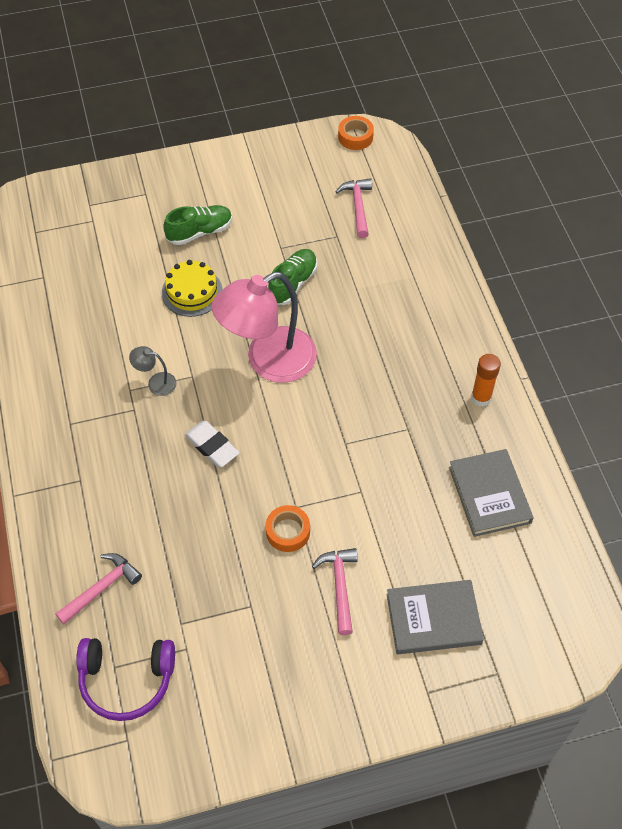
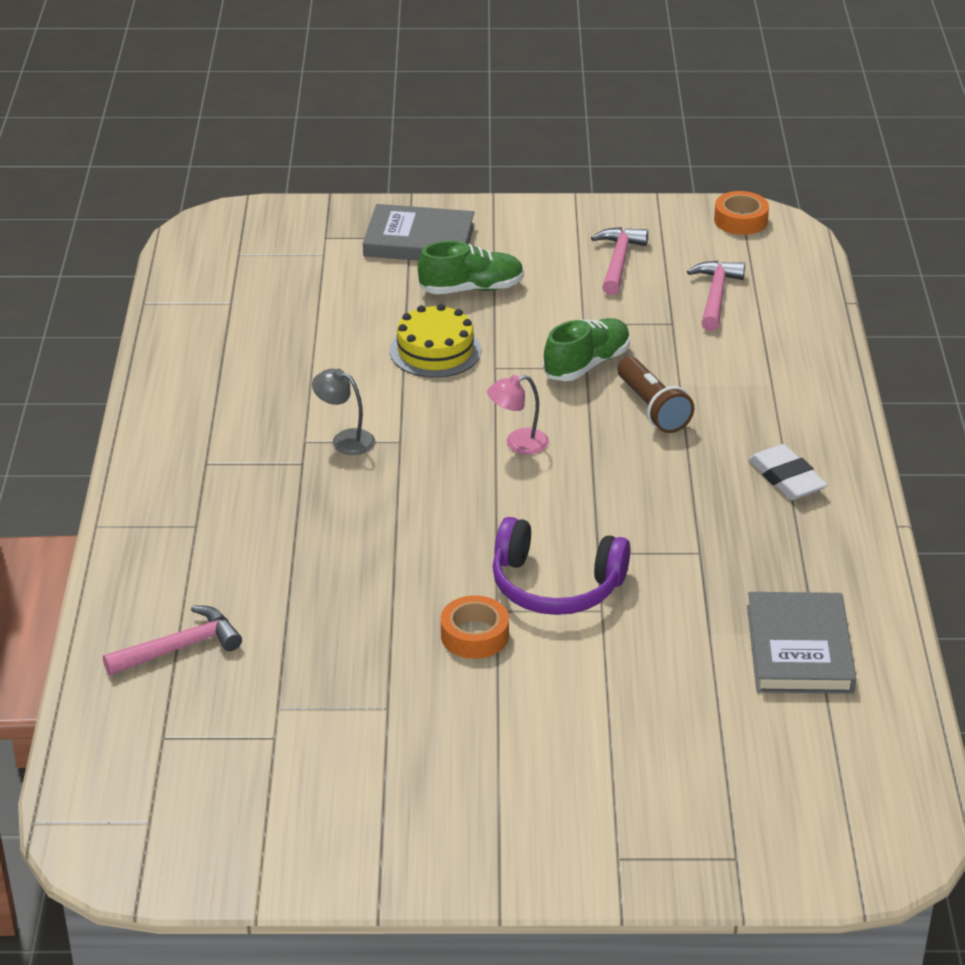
camera: 15 degrees right, 20 degrees down
purple headphones [76,638,175,721] -> purple headphones moved to [492,517,630,615]
white eraser [184,421,240,467] -> white eraser moved to [748,444,828,500]
pink lamp [212,272,317,383] -> pink lamp [487,375,549,455], size x0.41
pink hammer [312,548,358,635] -> pink hammer moved to [591,227,648,295]
grey book [387,580,484,654] -> grey book moved to [363,204,474,261]
orange glue stick [471,354,501,407] -> none
none -> brown flashlight [617,357,694,433]

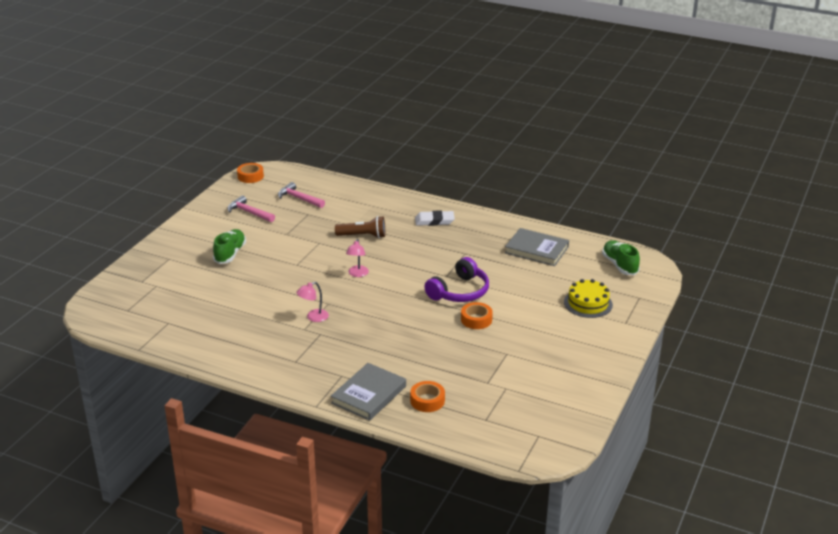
camera: 65 degrees left, 5 degrees down
pink hammer [103,605,242,675] -> orange tape [410,381,445,412]
grey lamp [312,369,375,455] -> pink lamp [296,282,329,322]
grey book [363,204,474,261] -> grey book moved to [331,363,406,421]
yellow cake [390,304,481,378] -> yellow cake moved to [564,279,613,318]
green shoe [543,318,630,381] -> green shoe moved to [602,240,640,275]

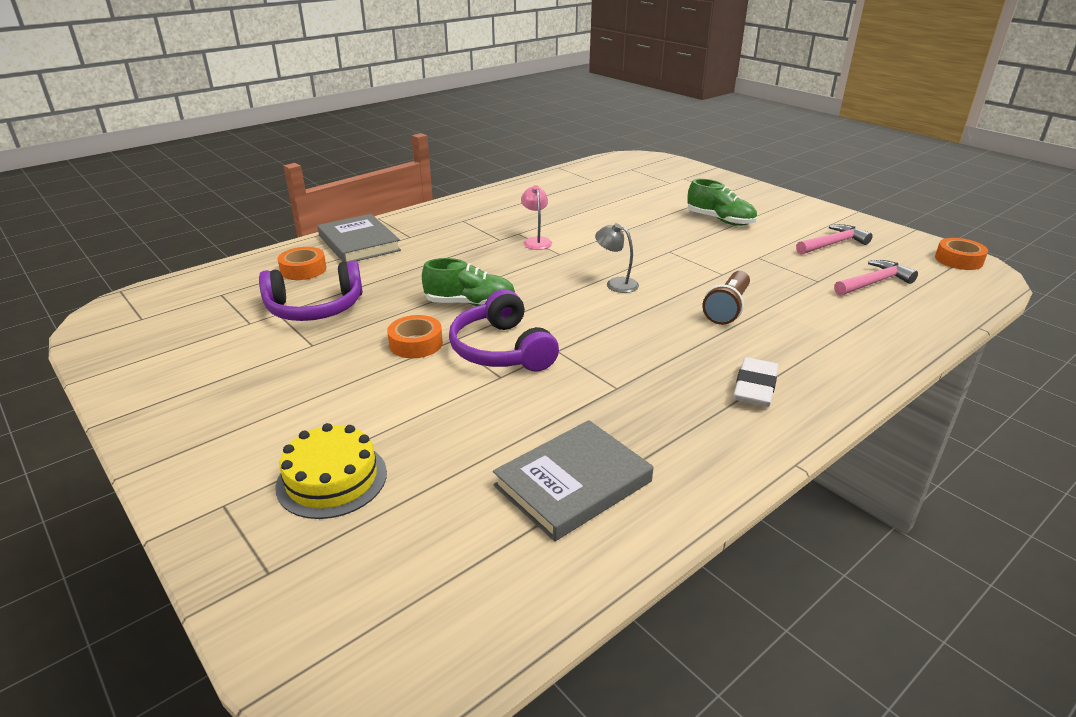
camera: 115 degrees right, 0 degrees up
pink lamp [346,239,369,277] -> grey lamp [595,223,639,293]
green shoe [602,240,640,275] -> green shoe moved to [422,258,515,306]
none -> purple headphones [259,261,363,321]

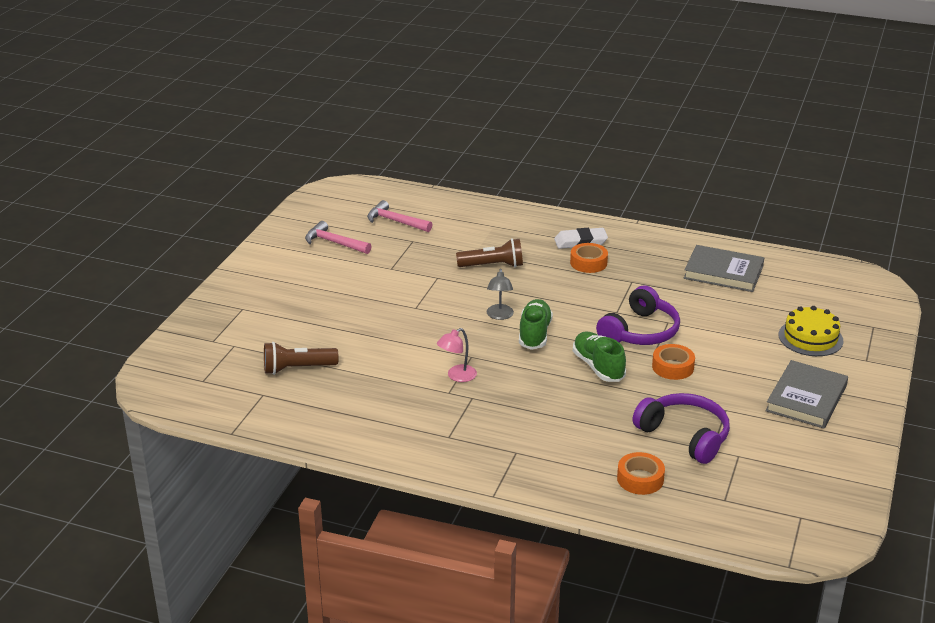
camera: 120 degrees left, 0 degrees up
grey book [317,214,401,262] -> grey book moved to [765,360,848,429]
green shoe [687,179,757,226] -> green shoe moved to [519,299,553,350]
orange tape [935,238,988,270] -> orange tape moved to [570,243,608,273]
none -> brown flashlight [264,342,339,375]

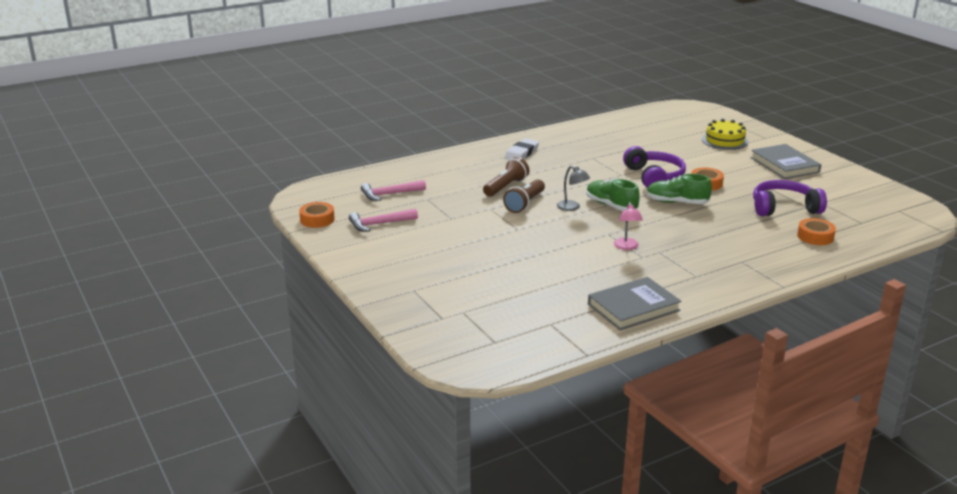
camera: 50 degrees left, 5 degrees down
brown flashlight [264,342,339,375] -> brown flashlight moved to [503,179,545,213]
orange tape [570,243,608,273] -> orange tape moved to [299,202,335,228]
grey book [684,245,764,292] -> grey book moved to [588,277,682,330]

